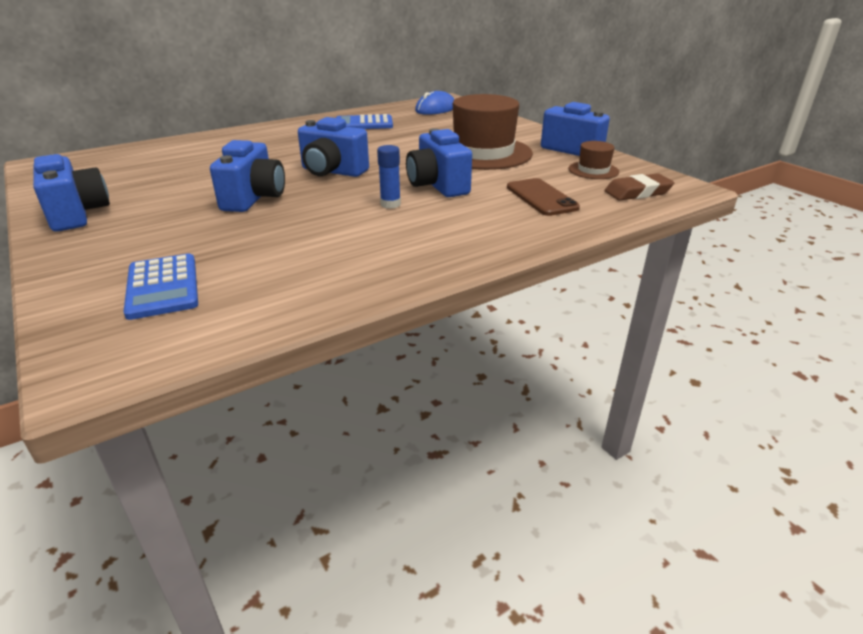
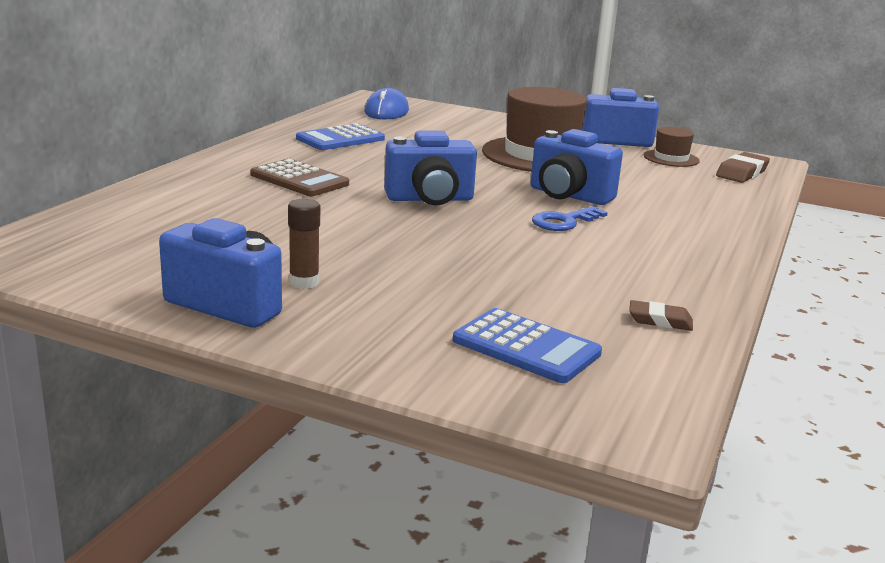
camera: 35 degrees left, 10 degrees down
blue camera [210,140,285,212] -> none
blue glue stick [377,145,401,209] -> blue key [532,206,608,231]
brown phone [507,178,580,216] -> none
none -> brown calculator [250,159,349,196]
none -> brown glue stick [288,199,320,289]
none -> brown eraser [629,300,693,331]

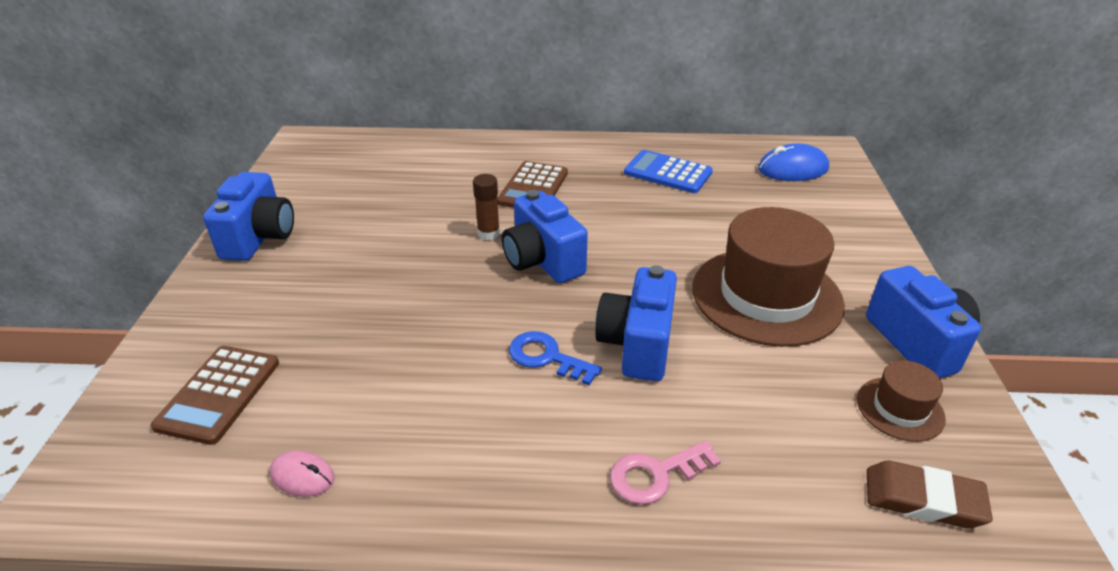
camera: 70 degrees right, 15 degrees up
brown glue stick [288,199,320,289] -> brown glue stick moved to [473,174,500,240]
blue calculator [453,308,602,383] -> brown calculator [151,346,279,445]
brown eraser [629,300,693,331] -> pink mouse [269,451,335,497]
none -> pink key [610,441,721,505]

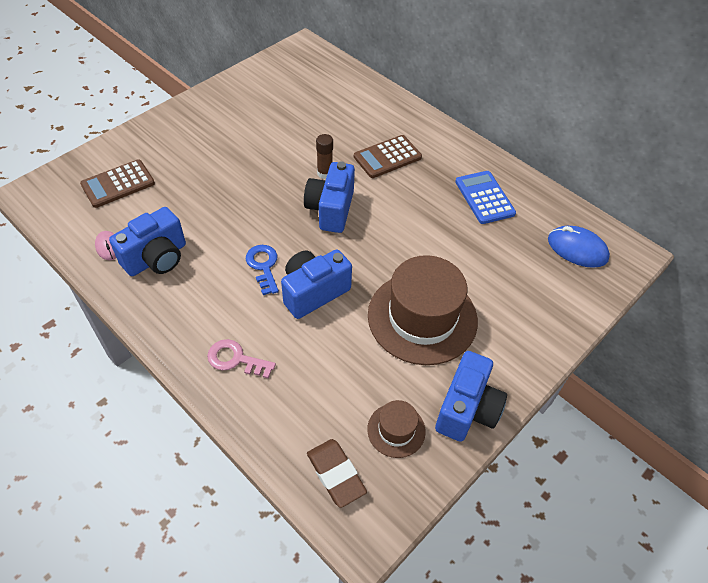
camera: 40 degrees right, 15 degrees up
blue camera [203,172,294,261] -> blue camera moved to [109,207,186,276]

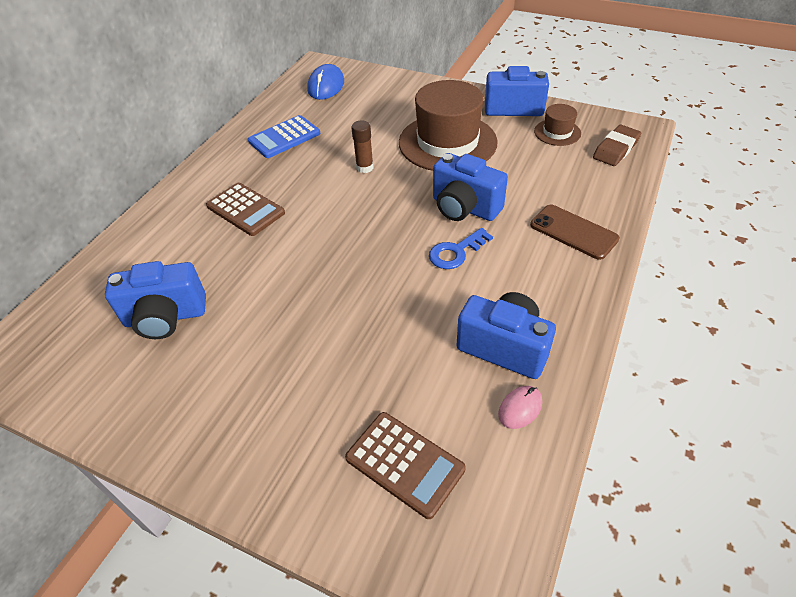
camera: 105 degrees left, 5 degrees down
pink key [207,339,276,378] -> brown phone [530,205,620,260]
blue camera [304,161,355,233] -> blue camera moved to [105,261,206,339]
brown glue stick [316,134,333,179] -> brown glue stick moved to [351,121,373,173]

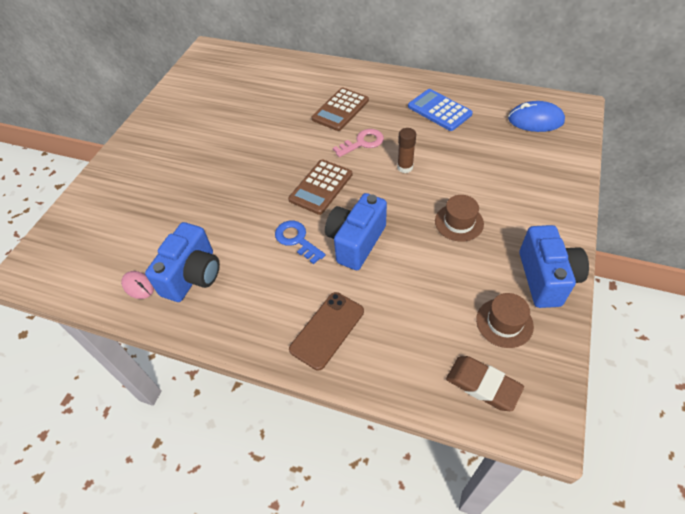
camera: 85 degrees right, 5 degrees up
blue camera [105,261,206,339] -> none
brown calculator [345,412,466,519] -> brown calculator moved to [288,159,352,215]
brown hat [399,80,498,171] -> brown hat [435,195,484,242], size x0.47
none -> pink key [333,129,384,157]

